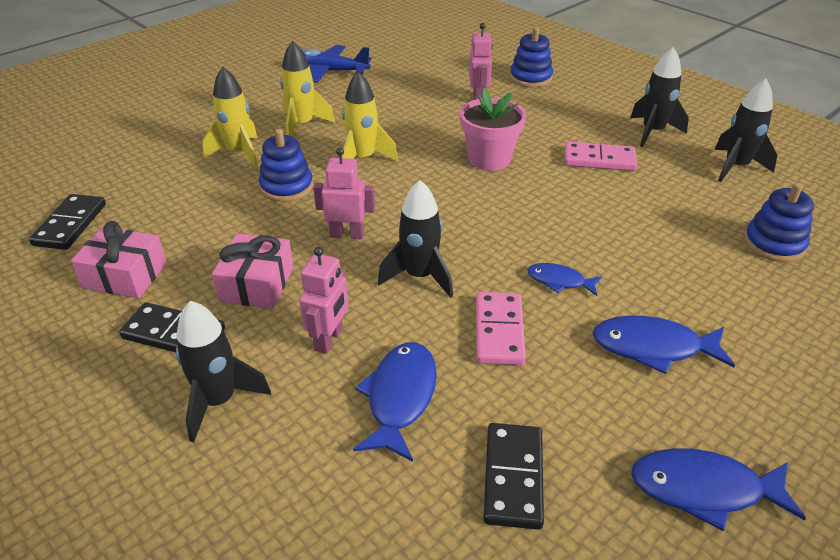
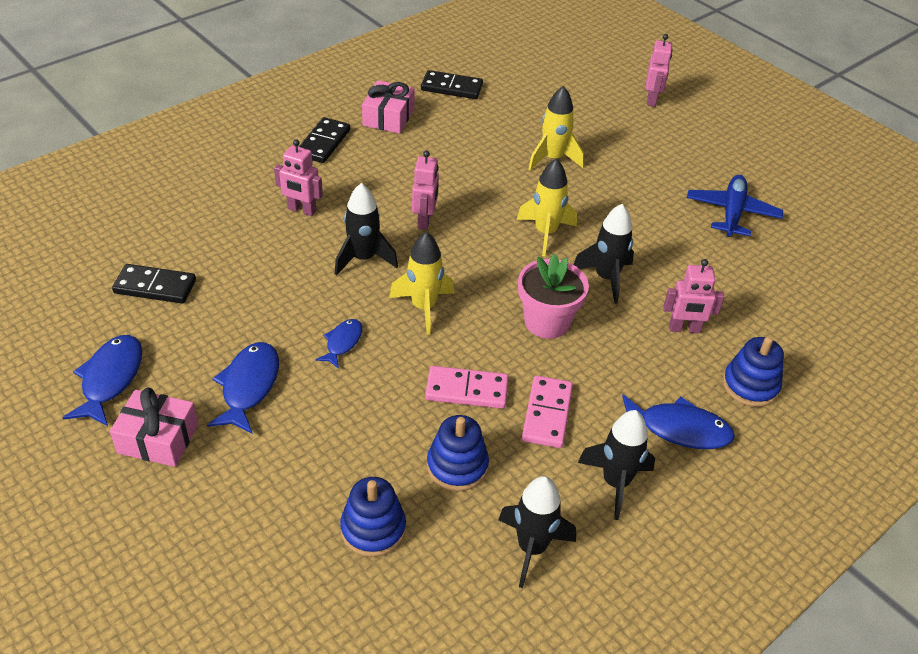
camera: 90 degrees right, 5 degrees up
black rocket [176,301,271,442] -> black rocket moved to [574,204,634,304]
pink gift [212,234,294,309] -> pink gift moved to [110,388,198,467]
blue stacking toy [259,129,313,202] -> blue stacking toy moved to [427,415,489,491]
yellow rocket [280,41,335,136] -> yellow rocket moved to [389,232,454,335]
blue fish [353,342,437,462] -> blue fish moved to [622,394,735,449]
pink domino [476,292,526,365] -> pink domino moved to [425,366,509,409]
none -> pink robot [645,34,673,107]

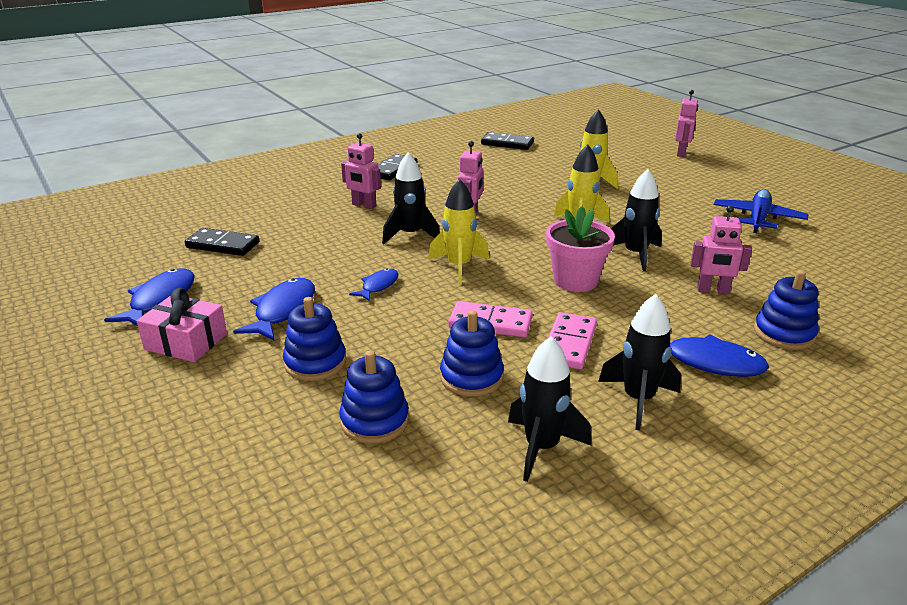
camera: 10 degrees right, 15 degrees down
pink gift [362,80,415,134] -> none
none -> blue stacking toy [283,297,346,381]

